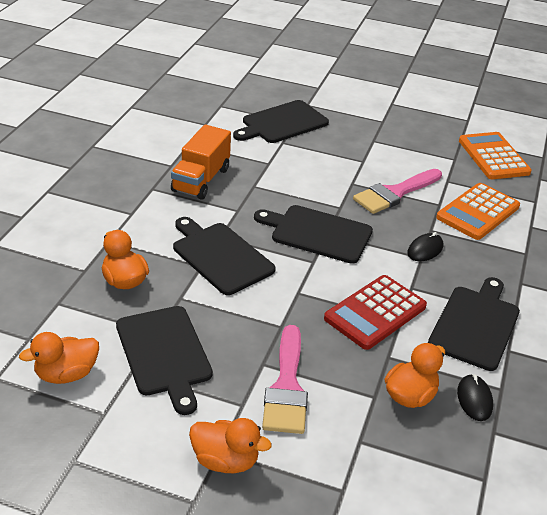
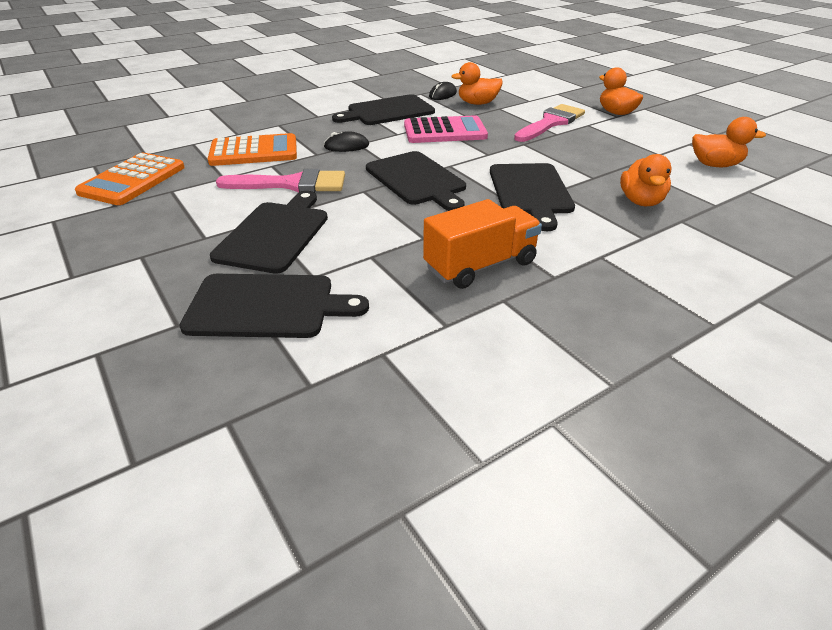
camera: 140 degrees left, 0 degrees up
black cutting board [116,306,213,415] -> black cutting board moved to [210,191,328,274]
red calculator [324,275,427,350] -> pink calculator [404,115,488,143]

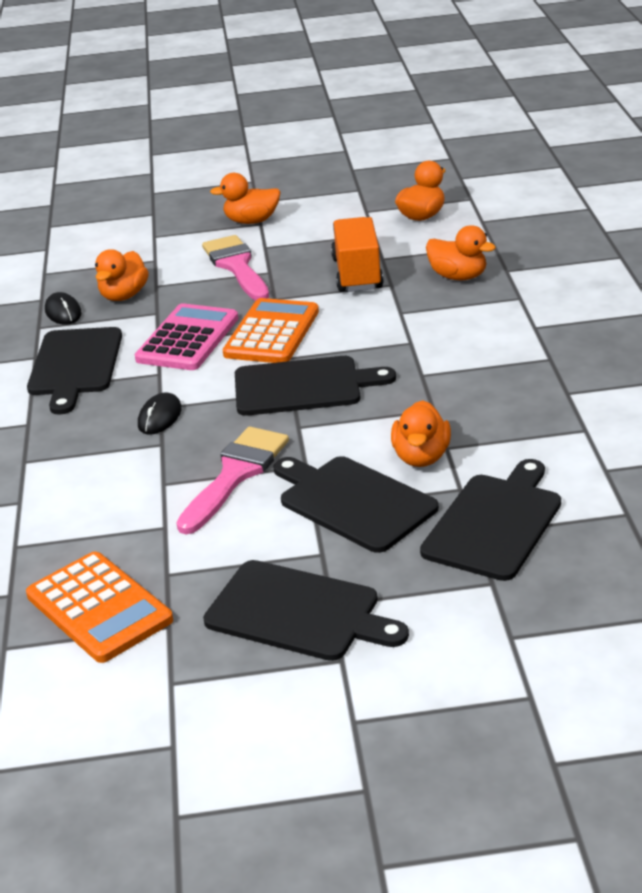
camera: 60 degrees left, 5 degrees down
orange calculator [208,133,297,166] -> orange calculator moved to [223,298,319,363]
orange truck [423,199,542,289] -> orange truck moved to [331,217,384,292]
black cutting board [490,163,575,231] -> black cutting board moved to [203,560,409,661]
none -> orange duck [391,400,451,467]

